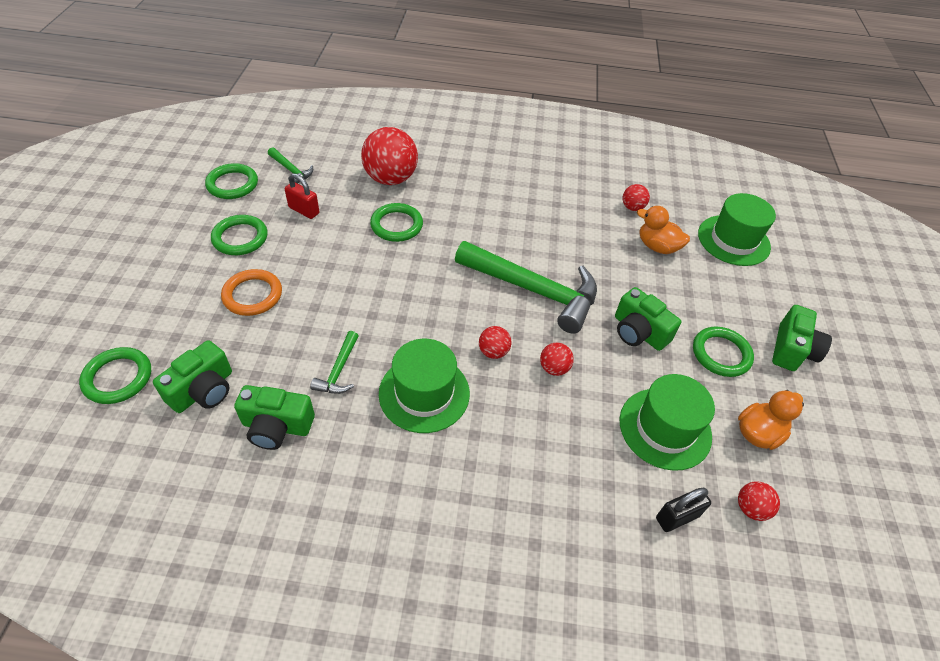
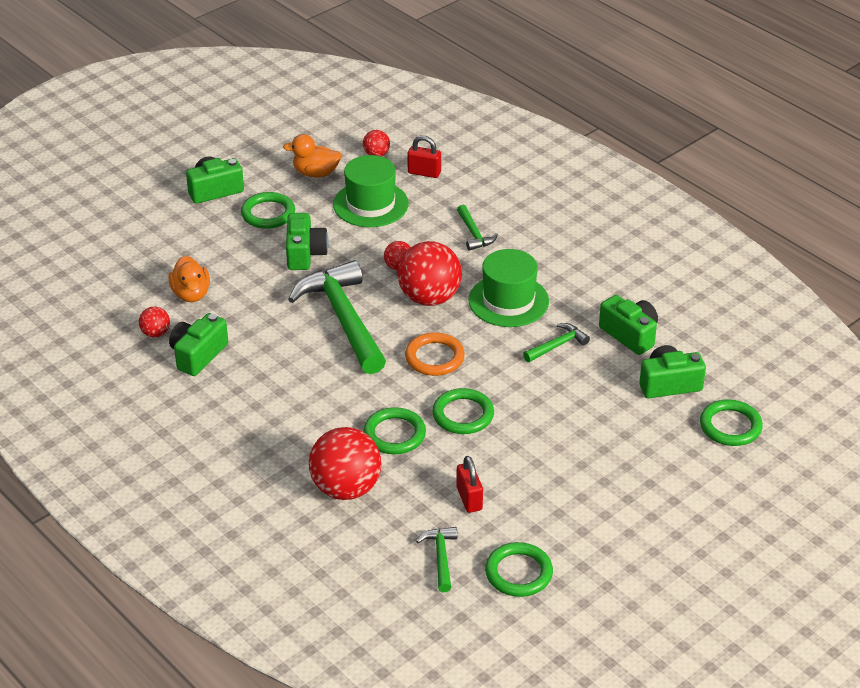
camera: 135 degrees left, 10 degrees down
green ring [211,215,267,255] -> green ring moved to [432,388,494,434]
orange ring [221,269,282,316] -> orange ring moved to [405,332,465,376]
red ball [479,326,511,359] -> red ball [397,241,462,306], size x2.11
black padlock [656,488,711,532] -> red padlock [407,136,441,178]
green hat [698,193,776,266] -> none
none -> green camera [169,313,228,376]
none -> green hammer [457,205,498,251]

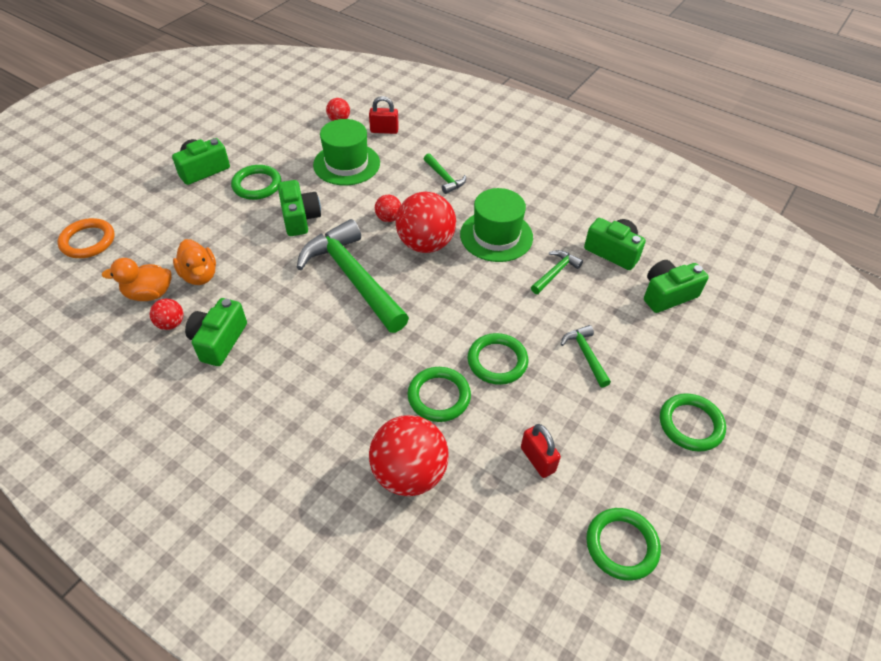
camera: 15 degrees left, 10 degrees up
orange duck [283,134,341,178] -> orange duck moved to [102,258,172,301]
orange ring [405,332,465,376] -> orange ring moved to [57,218,115,258]
green hammer [416,527,457,592] -> green hammer moved to [561,325,611,388]
green ring [700,399,763,446] -> green ring moved to [660,393,726,452]

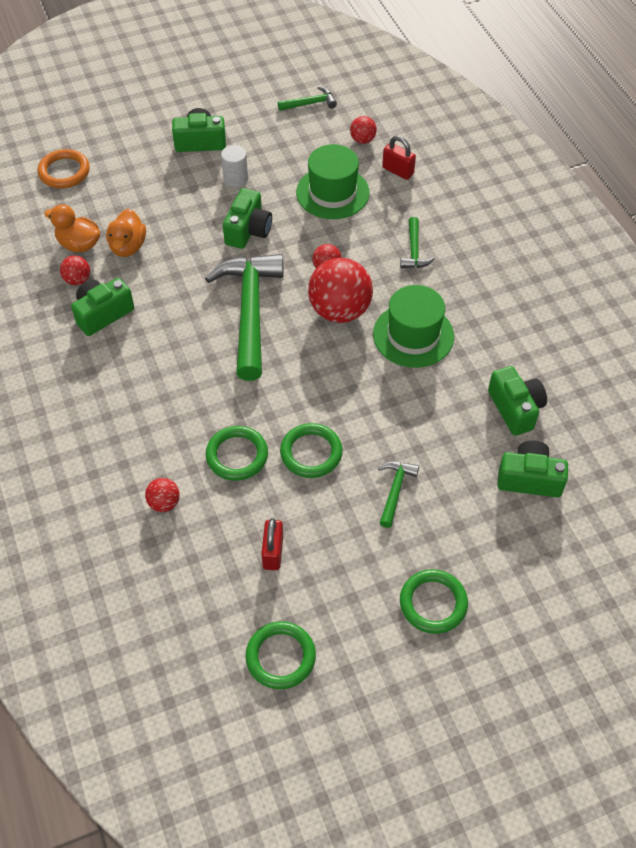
camera: 35 degrees right, 5 degrees up
green ring [231,165,281,200] -> white cylinder [221,145,248,187]
red ball [369,415,448,496] -> red ball [145,478,180,512], size x0.47
green hammer [531,250,583,294] -> green hammer moved to [278,86,337,111]

